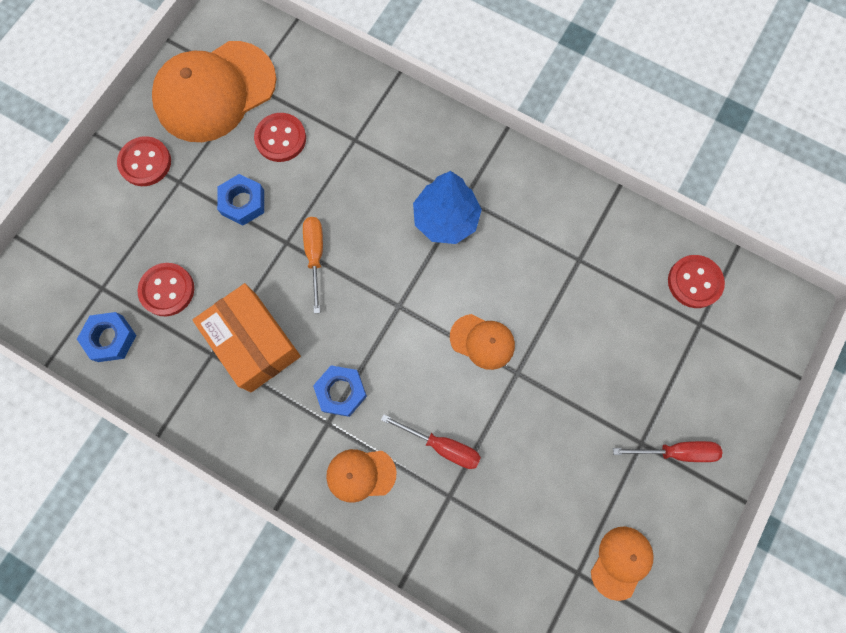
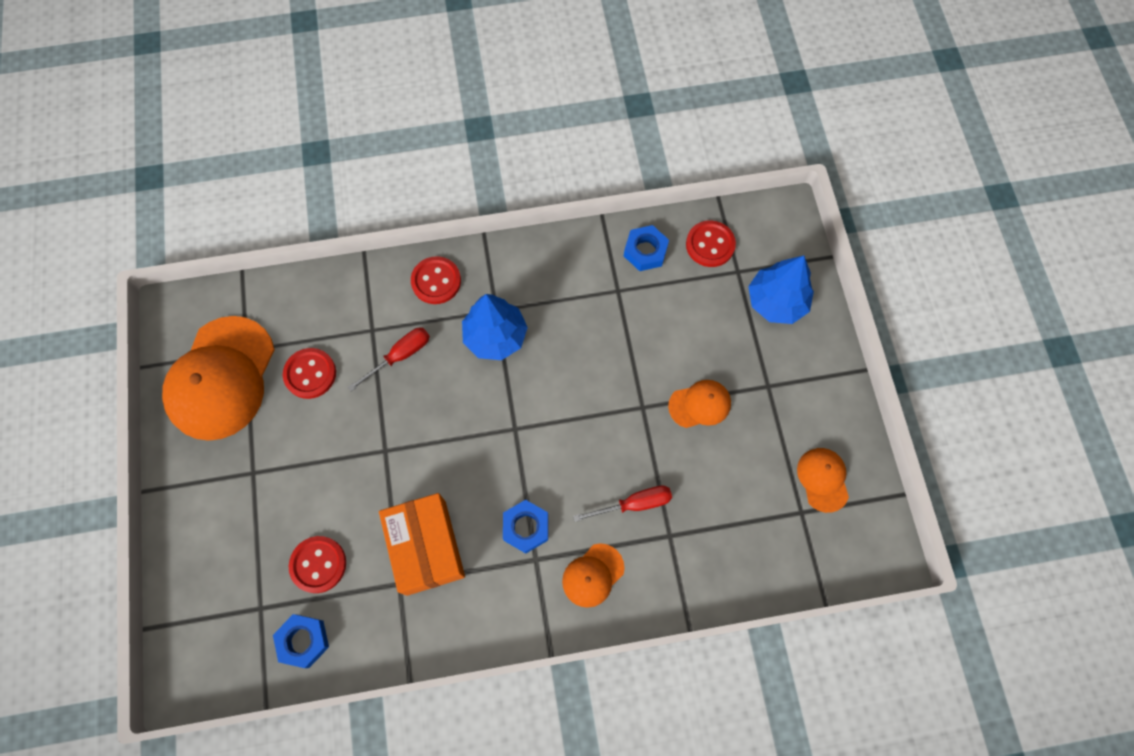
camera: 40 degrees left, 5 degrees down
red button [117,136,171,186] -> red button moved to [411,256,461,304]
orange box [192,283,301,392] -> orange box turned 60 degrees clockwise [379,493,465,596]
blue nut [217,174,264,225] -> blue nut moved to [624,225,669,271]
orange screwdriver [303,217,323,314] -> none
orange cap [450,314,515,370] -> orange cap moved to [668,380,731,428]
red screwdriver [613,441,722,462] -> red screwdriver moved to [348,328,430,391]
none -> blue tree [748,255,814,324]

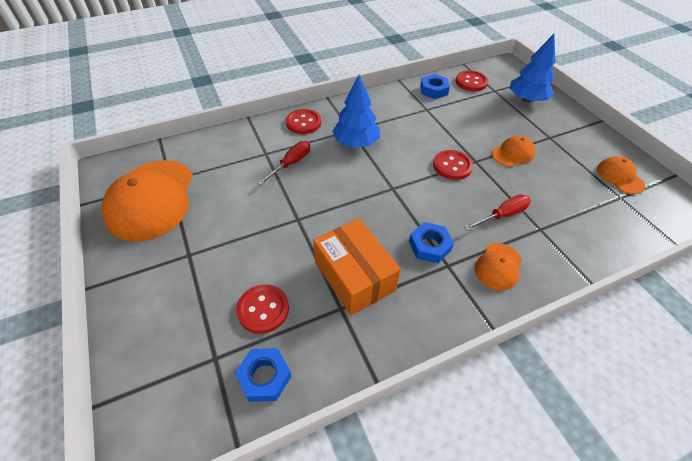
camera: 15 degrees left, 20 degrees down
red button [283,348,336,399] -> red button moved to [433,150,473,180]

